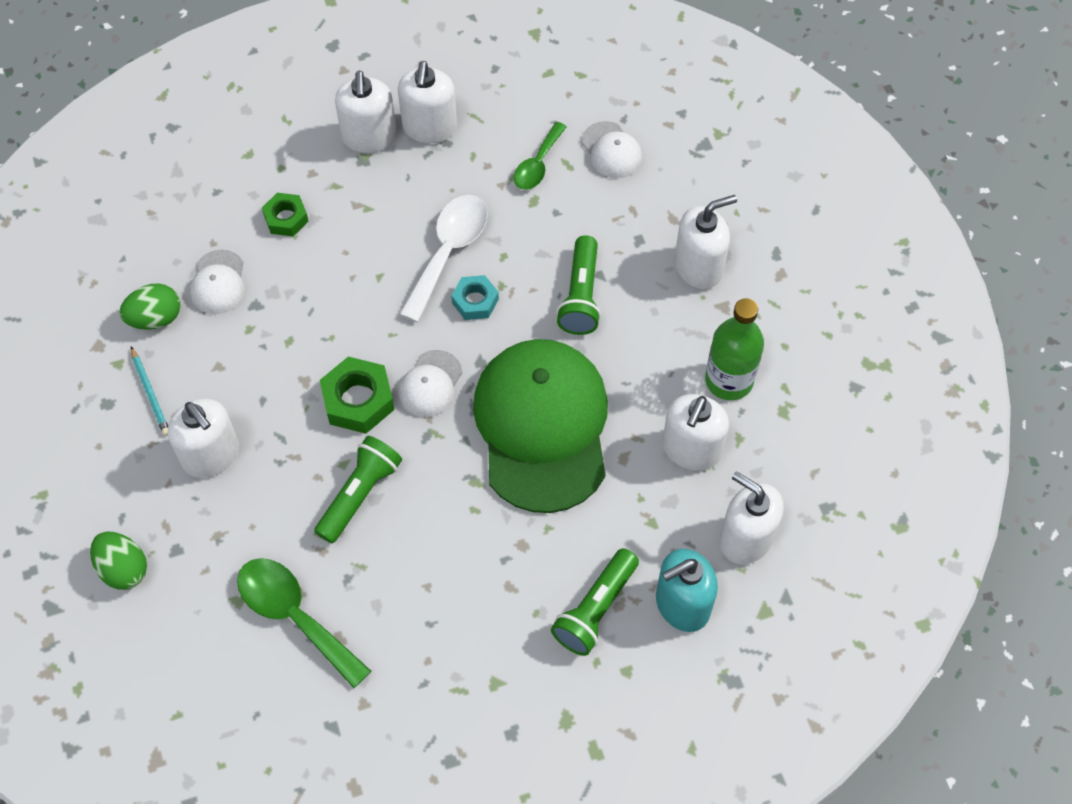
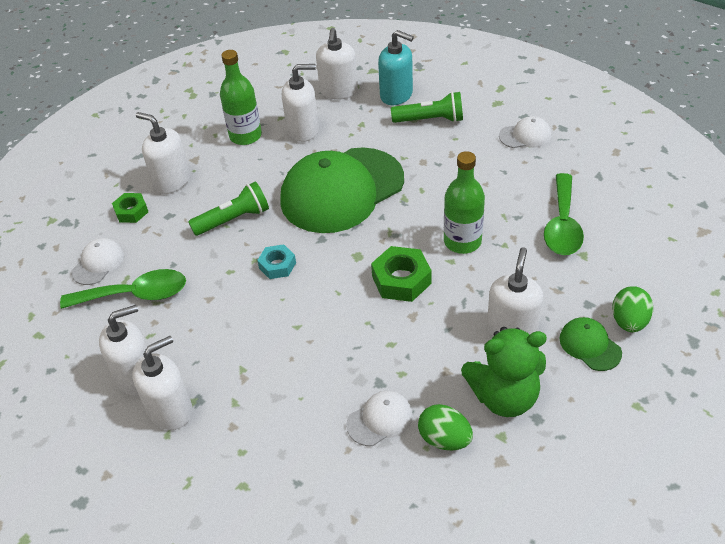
camera: 120 degrees left, 15 degrees down
turquoise pencil [131,347,168,436] -> green teddy bear [461,327,547,417]
green nut [262,193,309,236] -> green nut moved to [112,193,148,223]
green flashlight [314,436,402,543] -> green bottle [444,151,485,254]
white spoon [399,195,488,322] -> none
white cap [399,350,462,417] -> white cap moved to [499,116,551,148]
green spoon [514,122,567,190] -> green spoon [60,269,186,309], size x1.60
none -> green cap [559,317,622,371]

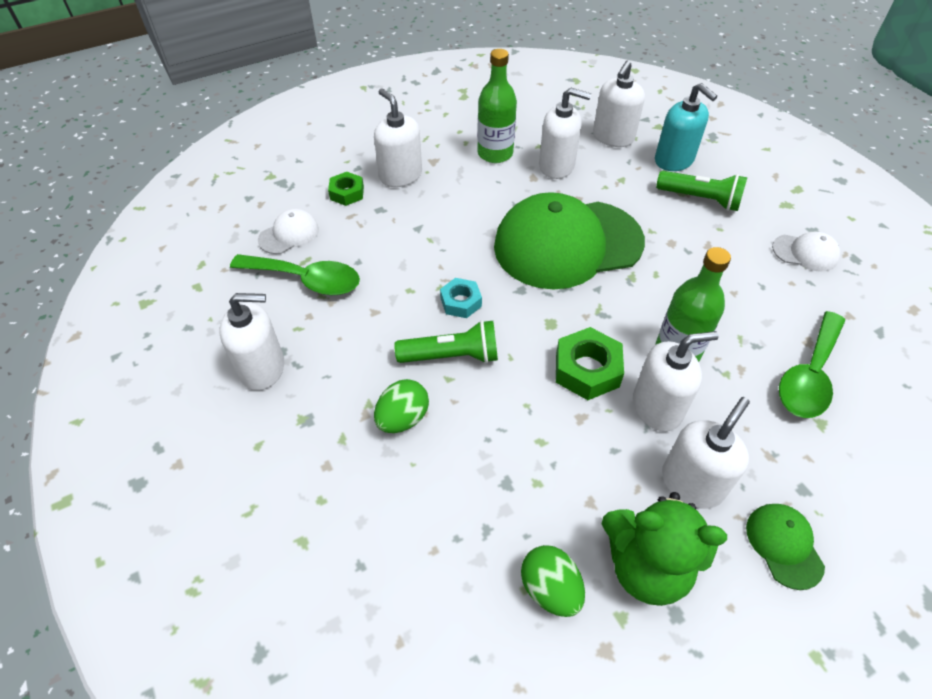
camera: 20 degrees right, 5 degrees up
white soap dispenser [132,336,192,430] -> white soap dispenser moved to [633,331,719,431]
green flashlight [188,181,269,236] -> green flashlight moved to [394,320,498,363]
white cap [346,391,413,446] -> none
green egg [612,286,653,332] -> green egg moved to [374,379,429,433]

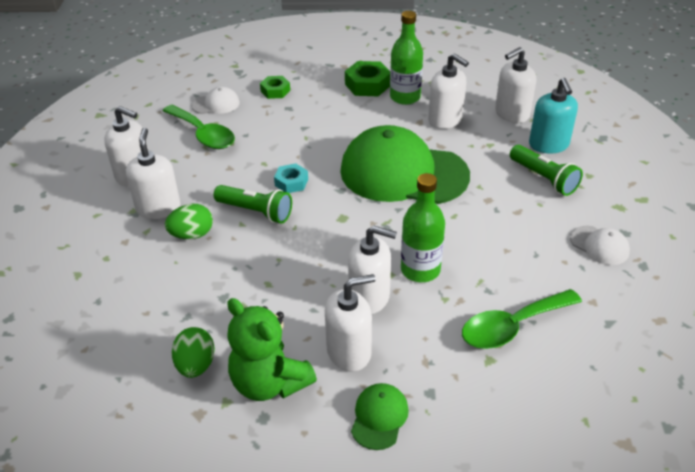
camera: 30 degrees right, 10 degrees down
white soap dispenser [374,88,422,187] -> white soap dispenser moved to [126,128,180,219]
green nut [556,327,624,400] -> green nut moved to [345,61,390,96]

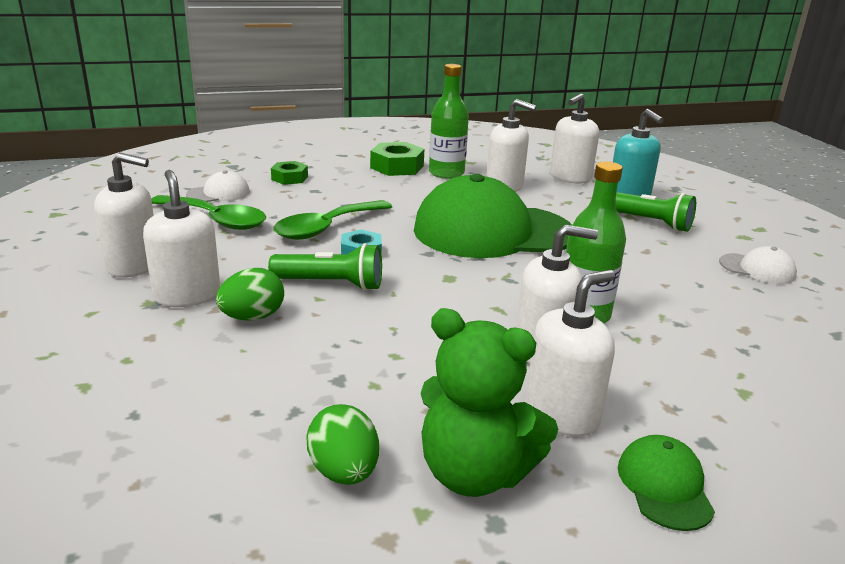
camera: 20 degrees left, 15 degrees down
green spoon [462,289,582,349] -> green spoon moved to [273,200,392,240]

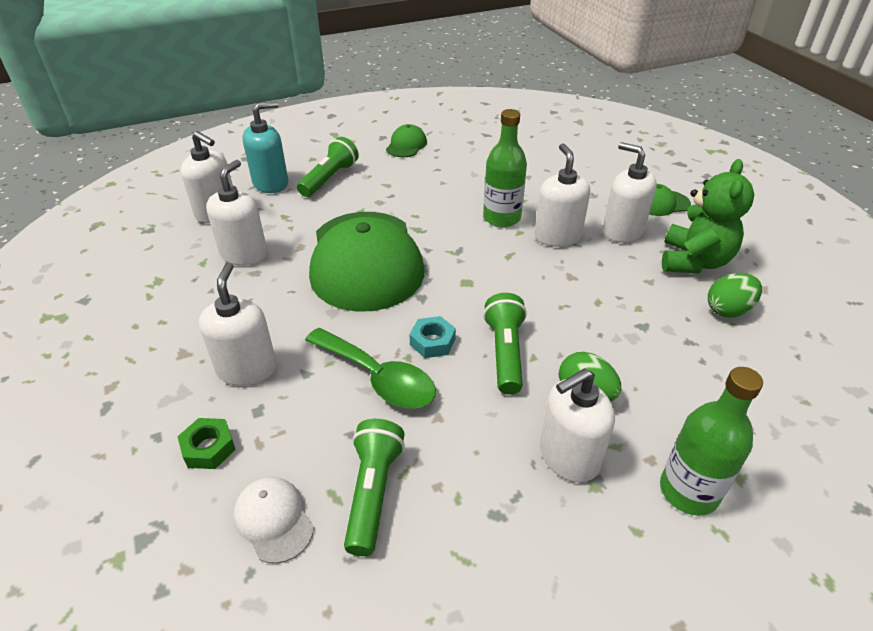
camera: 95 degrees left, 15 degrees up
white soap dispenser [94,153,154,278] -> white soap dispenser moved to [199,262,276,386]
green spoon [151,195,266,230] -> green flashlight [344,419,405,556]
green nut [370,142,424,176] -> none
green bottle [429,64,469,179] -> green bottle moved to [660,367,763,516]
white cap [719,246,797,284] -> green cap [386,124,427,157]

